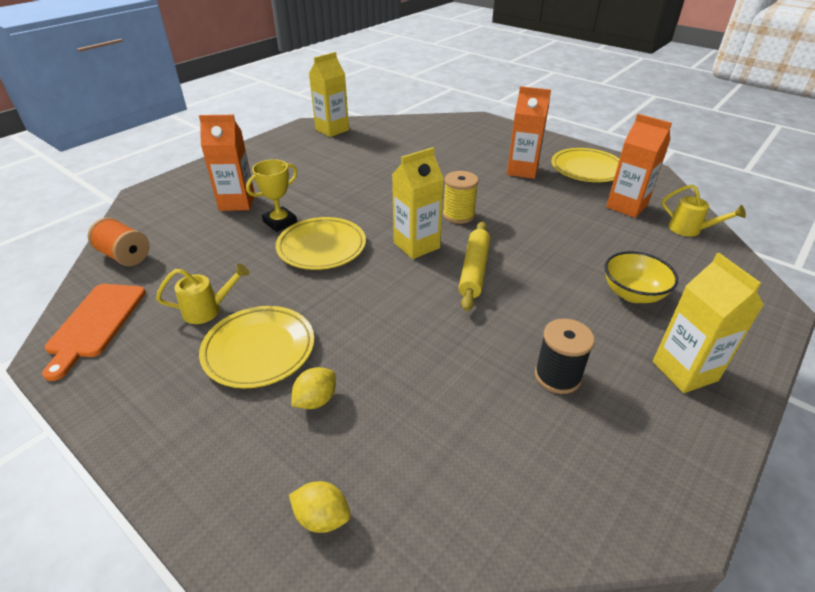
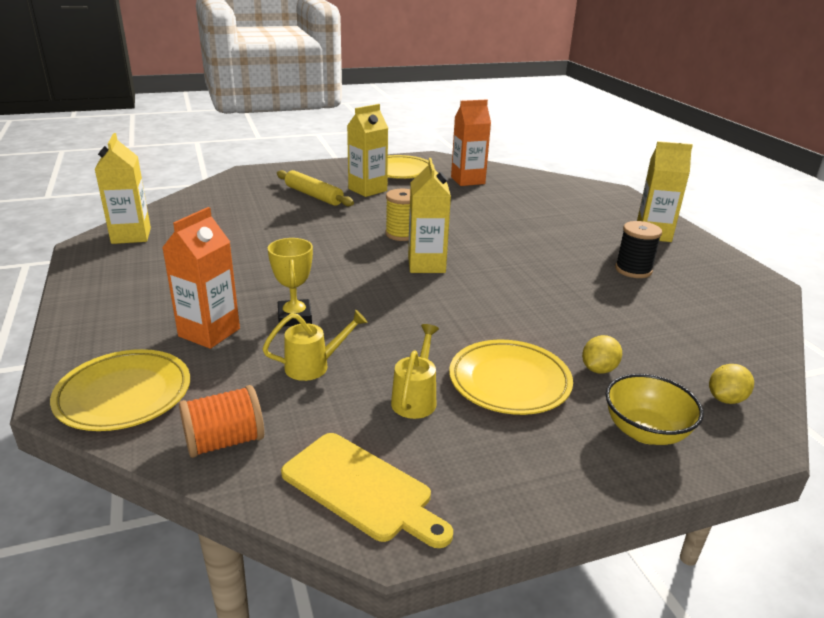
camera: 60 degrees left, 10 degrees down
orange cutting board [42,284,146,381] -> yellow cutting board [281,433,453,548]
yellow plate [276,217,366,270] -> yellow plate moved to [50,349,190,431]
yellow lemon [291,367,336,409] -> yellow lemon turned 60 degrees clockwise [582,335,622,374]
yellow rolling pin [458,221,490,311] -> yellow rolling pin moved to [277,170,354,206]
orange carton [507,86,551,179] -> yellow carton [347,104,388,197]
yellow bowl [604,251,678,303] -> yellow bowl moved to [606,374,704,445]
yellow watering can [662,184,746,237] -> yellow watering can moved to [262,310,368,381]

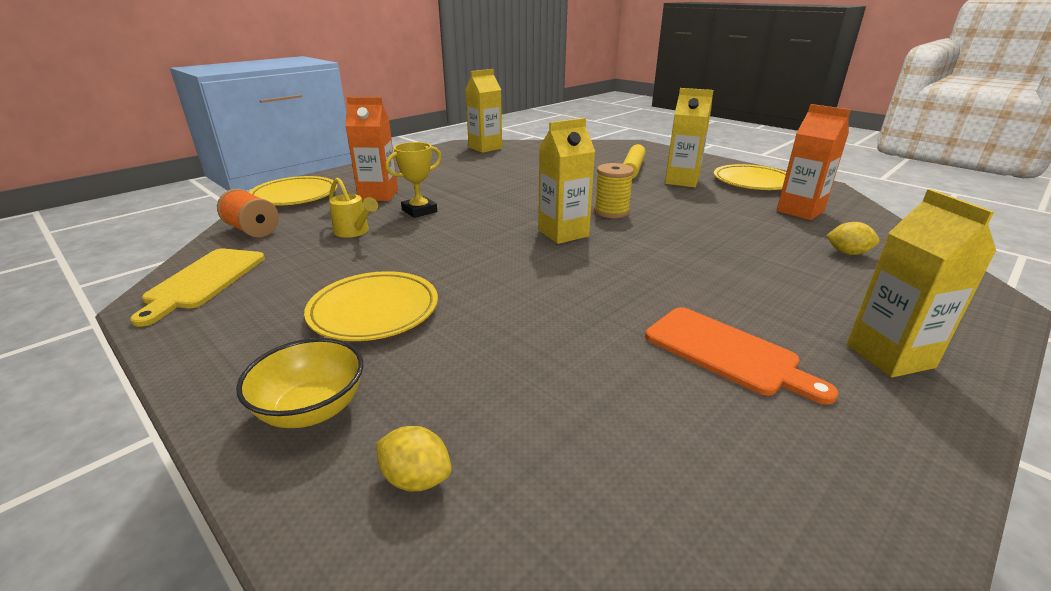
camera: 65 degrees right, 0 degrees up
yellow watering can [391,324,439,419] -> none
yellow lemon [582,335,622,374] -> yellow lemon moved to [826,222,880,255]
black spool [615,221,662,278] -> orange cutting board [645,307,838,404]

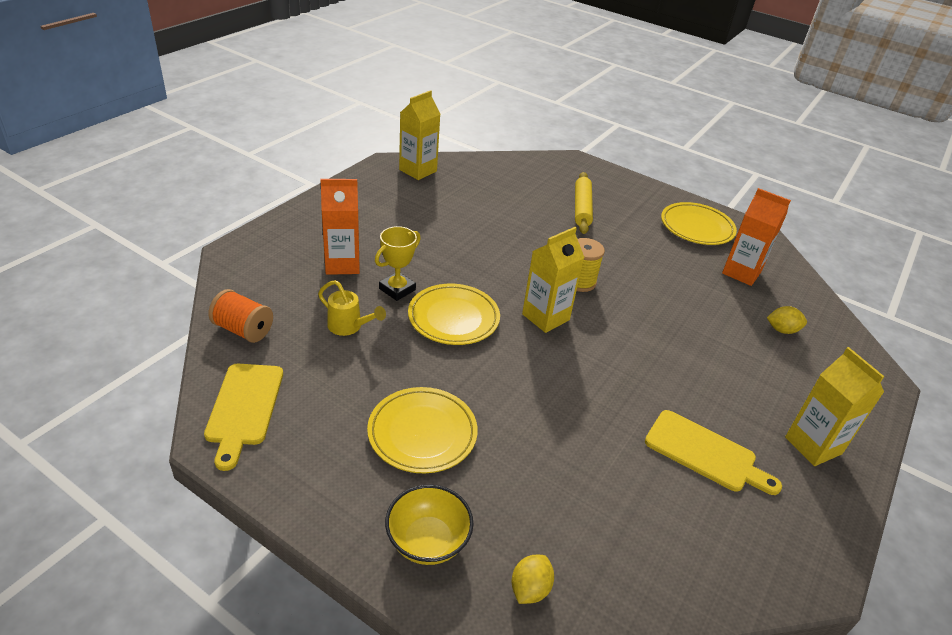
camera: 15 degrees left, 10 degrees up
yellow plate [249,176,337,206] -> yellow plate moved to [408,284,500,345]
yellow lemon [376,426,452,492] -> yellow lemon turned 75 degrees counterclockwise [512,555,554,604]
orange cutting board [645,307,838,404] -> yellow cutting board [645,410,782,495]
yellow carton [665,88,714,188] -> none

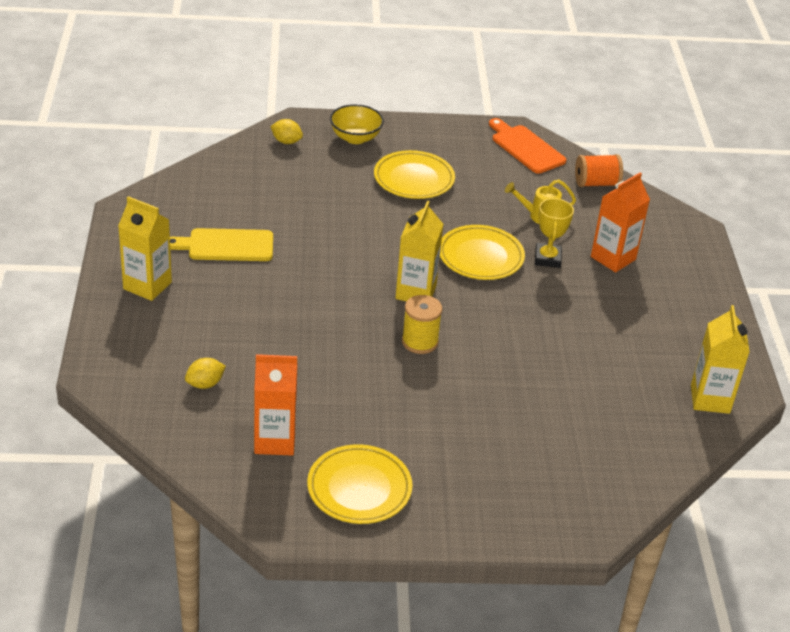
camera: 145 degrees right, 0 degrees up
yellow cutting board [204,364,283,471] -> orange cutting board [489,118,566,174]
yellow lemon [512,555,554,604] -> yellow lemon turned 60 degrees counterclockwise [270,119,303,144]
yellow rolling pin [575,172,593,234] -> none

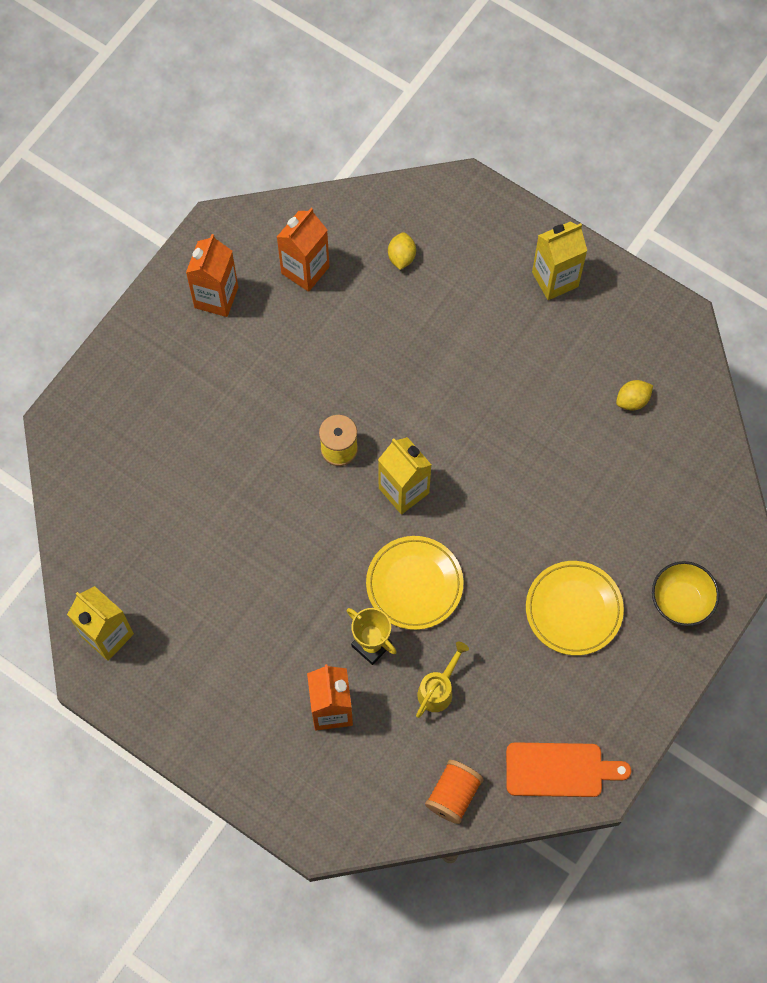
camera: 130 degrees right, 30 degrees up
yellow cutting board [170,228,273,261] -> none
yellow lemon [270,119,303,144] -> yellow lemon moved to [616,380,653,411]
yellow plate [307,444,412,524] -> orange carton [186,234,238,317]

